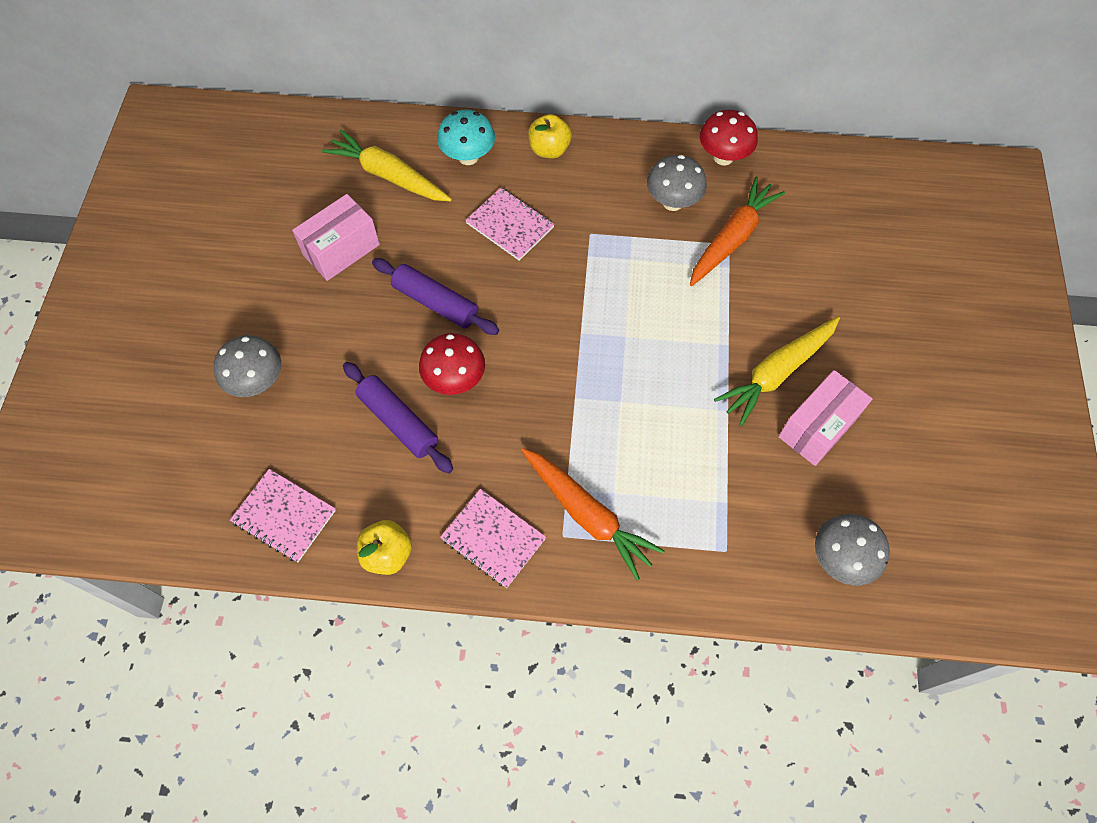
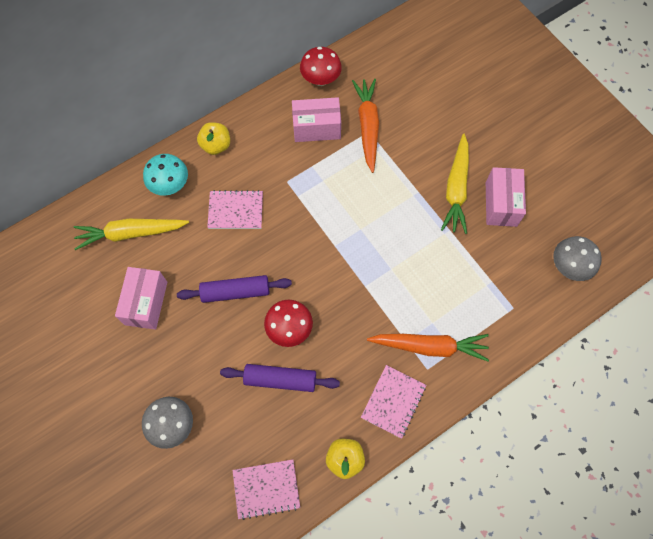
camera: 40 degrees left, 5 degrees up
pink notebook [440,489,546,588] -> pink notebook turned 60 degrees counterclockwise [361,365,426,439]
grey mushroom [647,155,707,211] -> pink box [292,97,341,142]

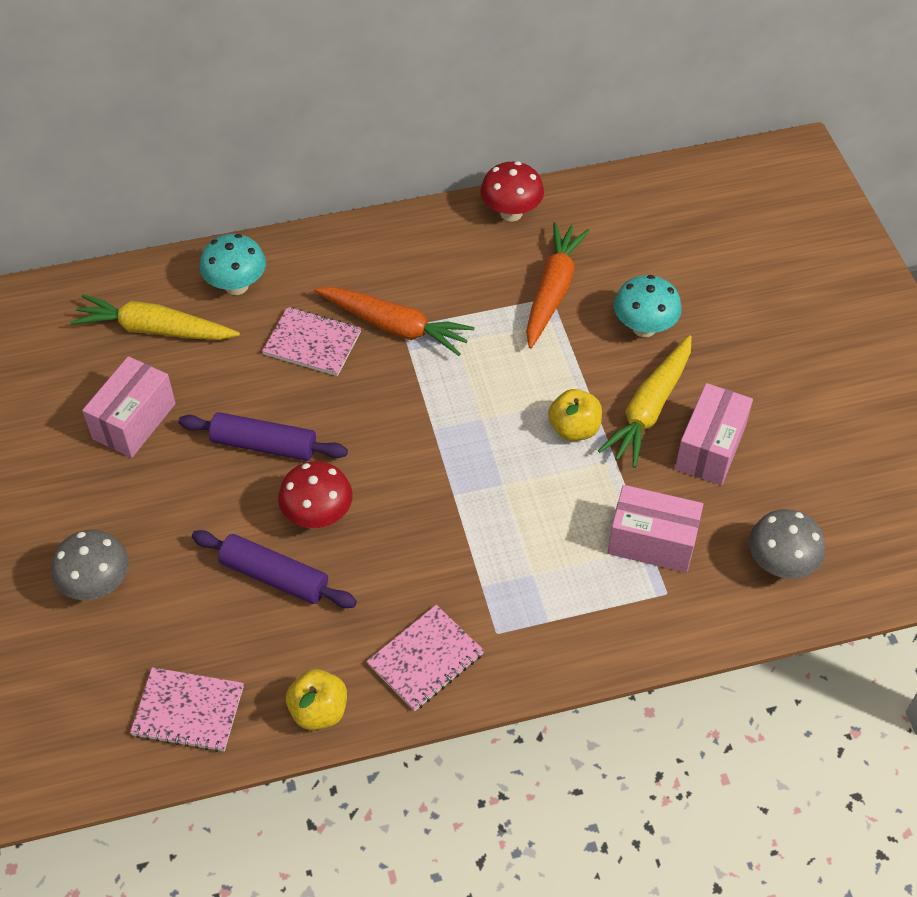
camera: 20 degrees right, 15 degrees down
yellow apple [197,122,230,155] -> yellow apple moved to [548,389,602,441]
pink box [292,97,341,142] -> pink box moved to [608,485,703,573]
orange carrot [367,334,489,361] -> orange carrot moved to [314,287,475,356]
none -> turquoise mushroom [614,275,682,337]

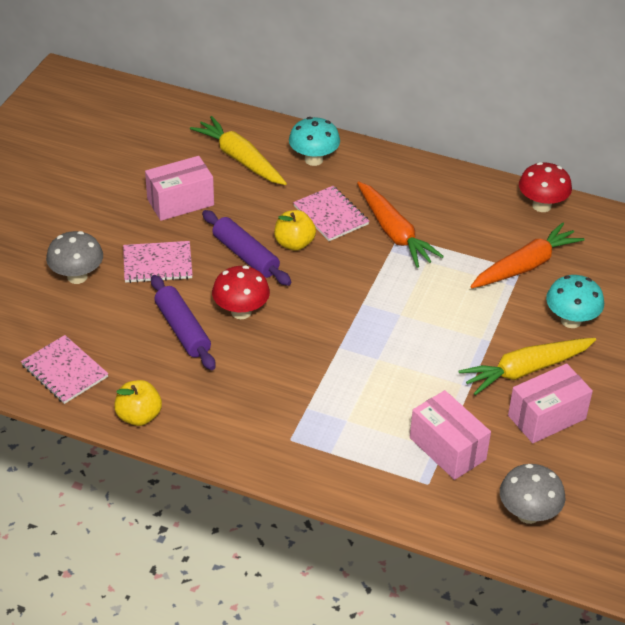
camera: 35 degrees right, 10 degrees down
pink notebook [367,605,484,711] -> pink notebook moved to [123,241,193,283]
yellow apple [548,389,602,441] -> yellow apple moved to [274,210,316,251]

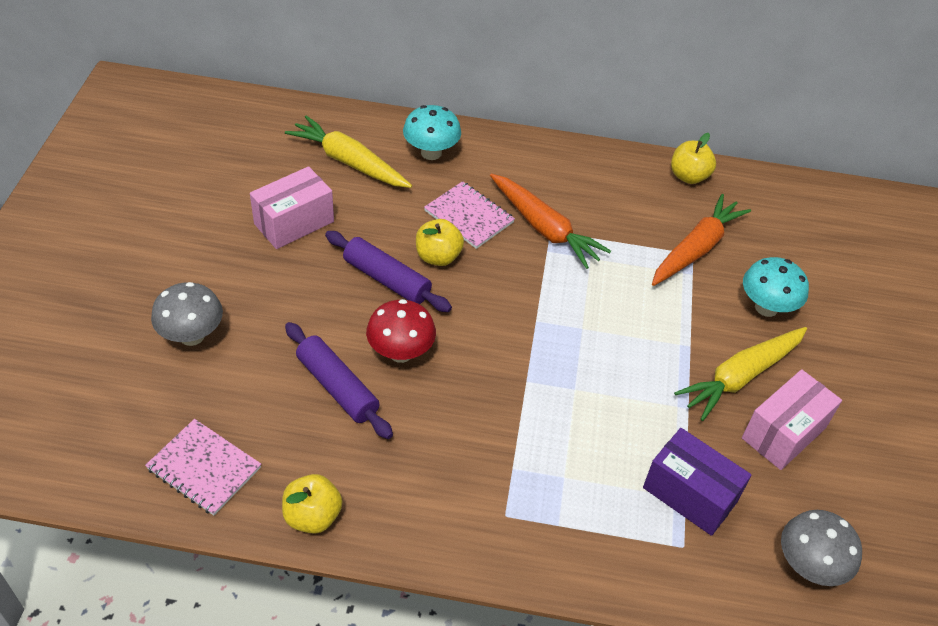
camera: 15 degrees left, 5 degrees up
pink notebook [123,241,193,283] -> none
pink box [410,390,491,480] -> purple box [643,428,752,536]
red mushroom [519,162,572,212] -> yellow apple [671,133,716,184]

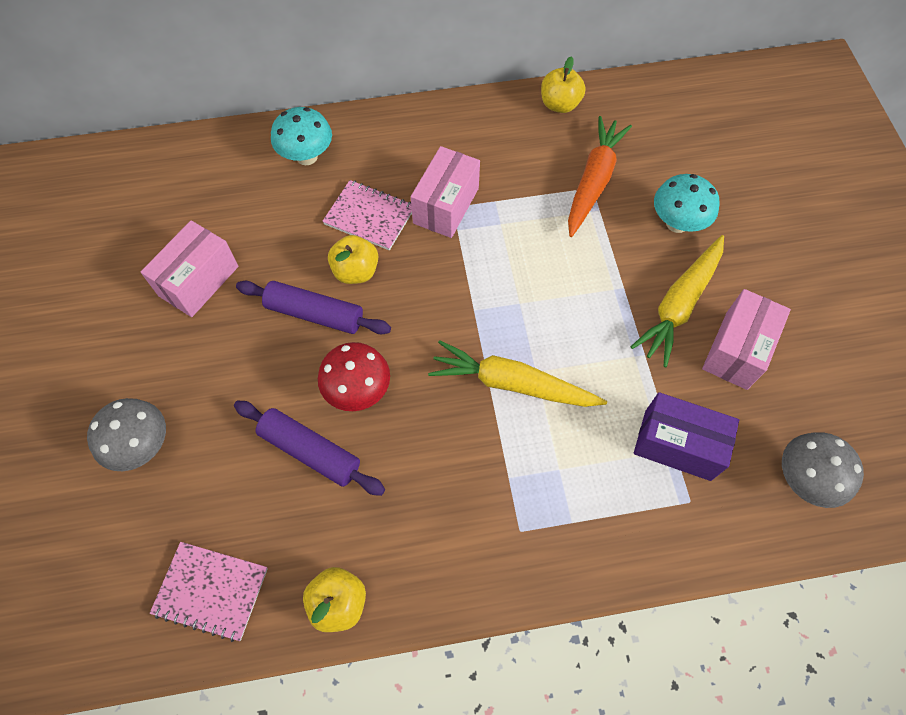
camera: 15 degrees left, 15 degrees up
yellow carrot [285,115,412,188] -> yellow carrot moved to [428,340,607,407]
orange carrot [490,174,611,269] -> pink box [411,146,480,238]

